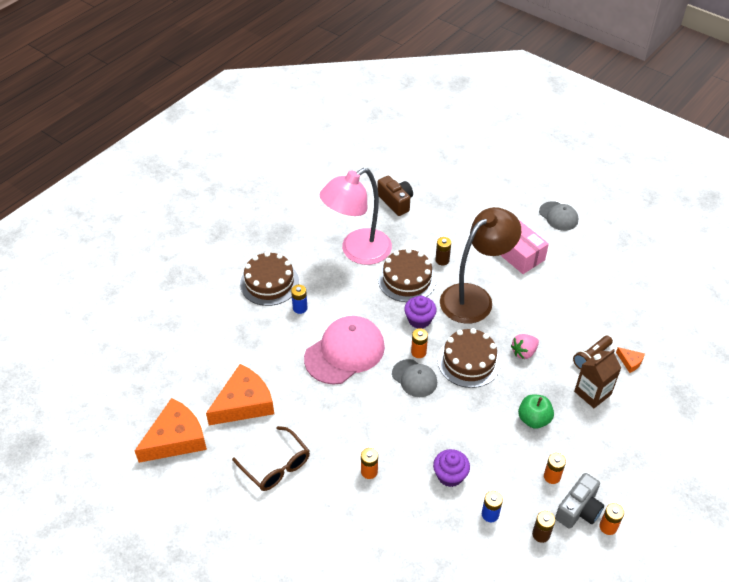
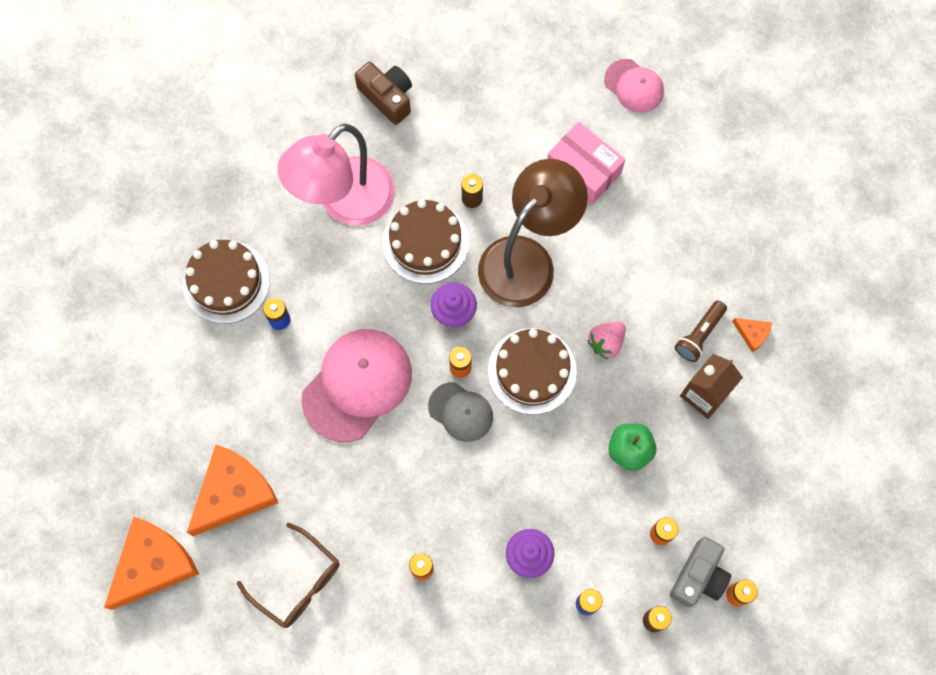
camera: 10 degrees left, 25 degrees up
grey cap [539,201,578,231] -> pink cap [604,59,664,113]

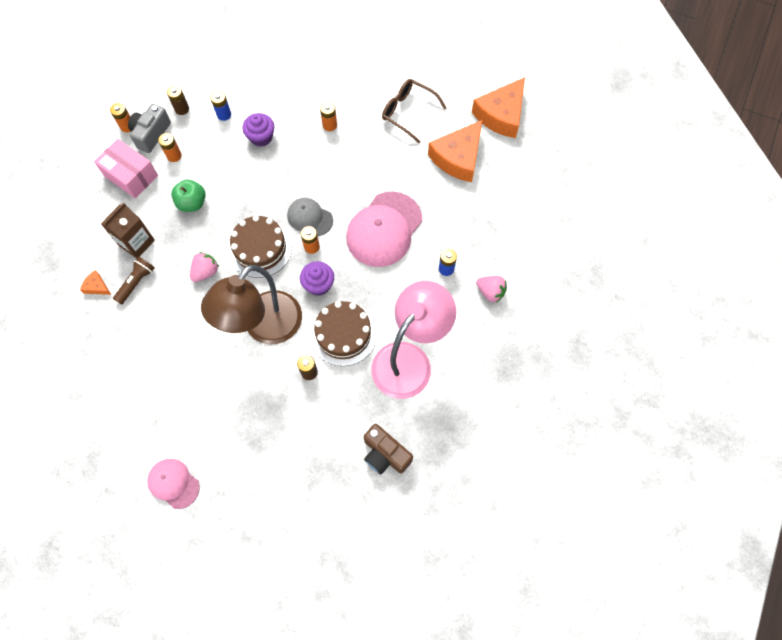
camera: 175 degrees right, 5 degrees down
brown cake [183,240,270,324] -> pink strawberry [476,276,507,303]
pink box [547,121,625,205] -> pink box moved to [94,139,158,199]

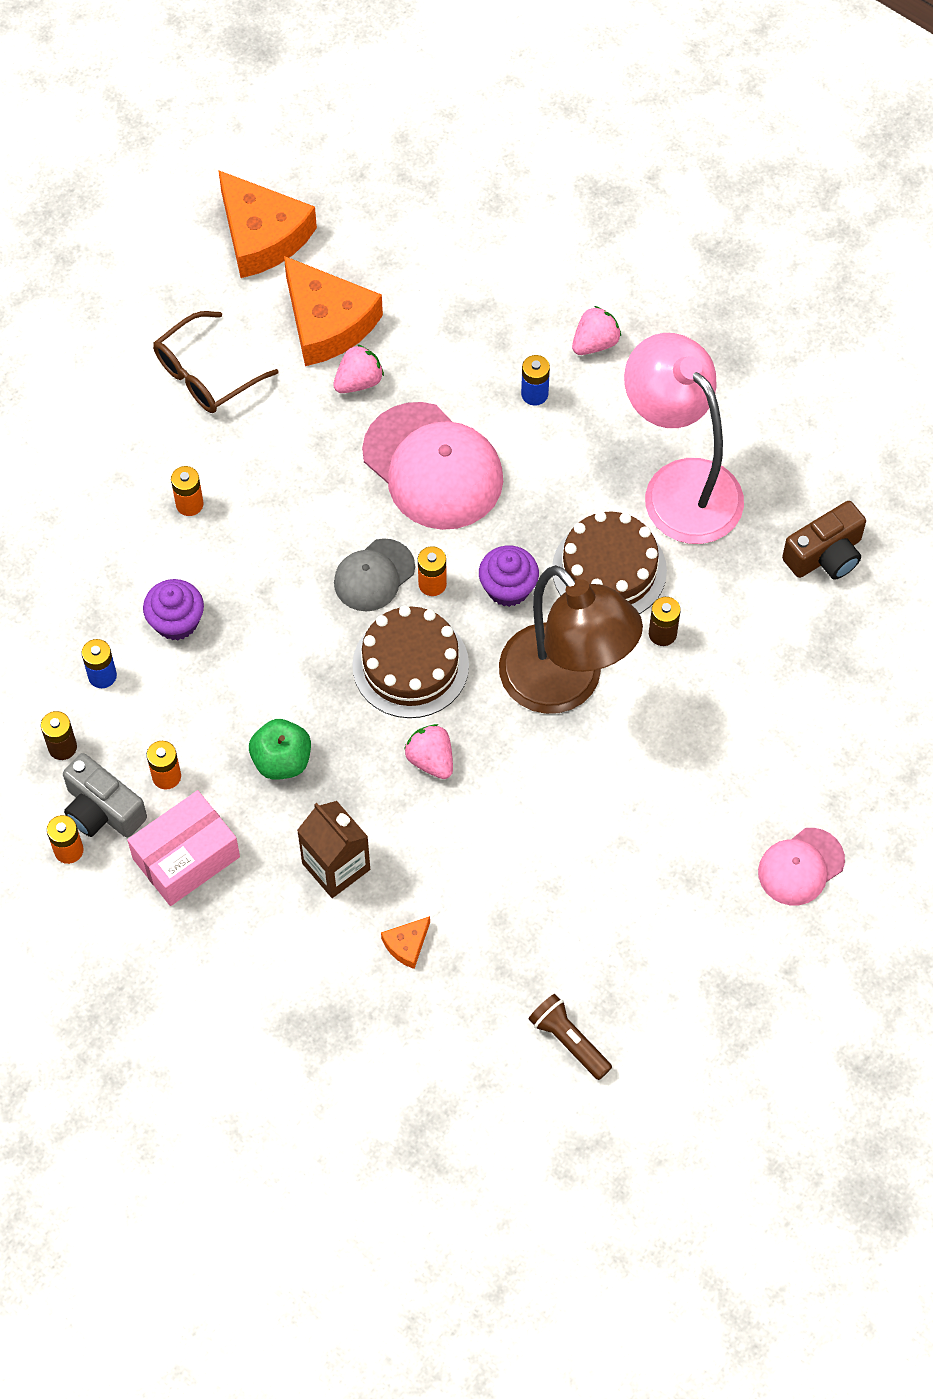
camera: 75 degrees left, 5 degrees down
brown flashlight [113,257,155,305] -> brown flashlight moved to [529,994,612,1080]
none -> pink strawberry [333,344,384,393]

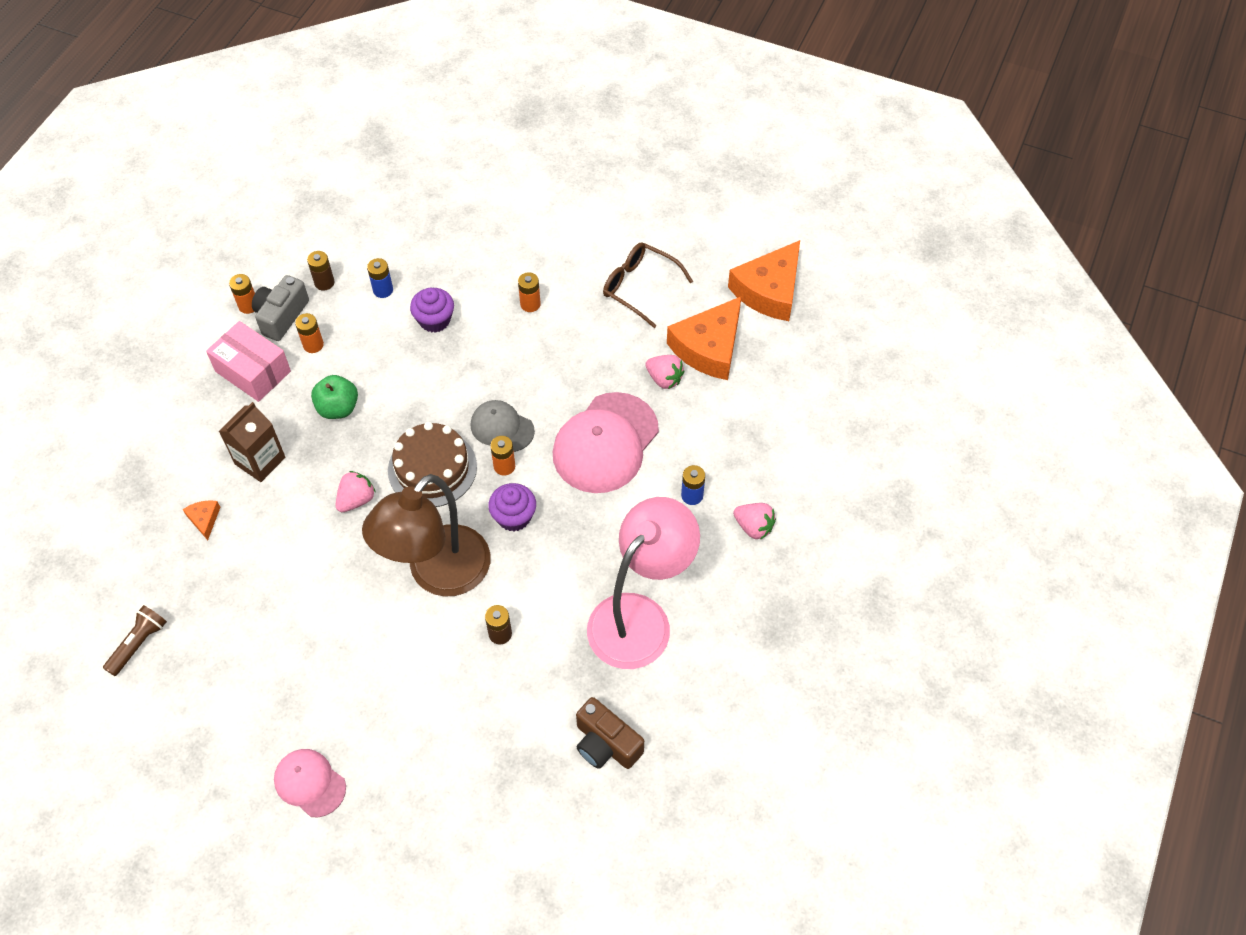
camera: 75 degrees right, 5 degrees down
orange cheese [381,916,430,969] -> orange cheese turned 45 degrees clockwise [183,500,220,540]
brown cake [552,511,667,614] -> none

